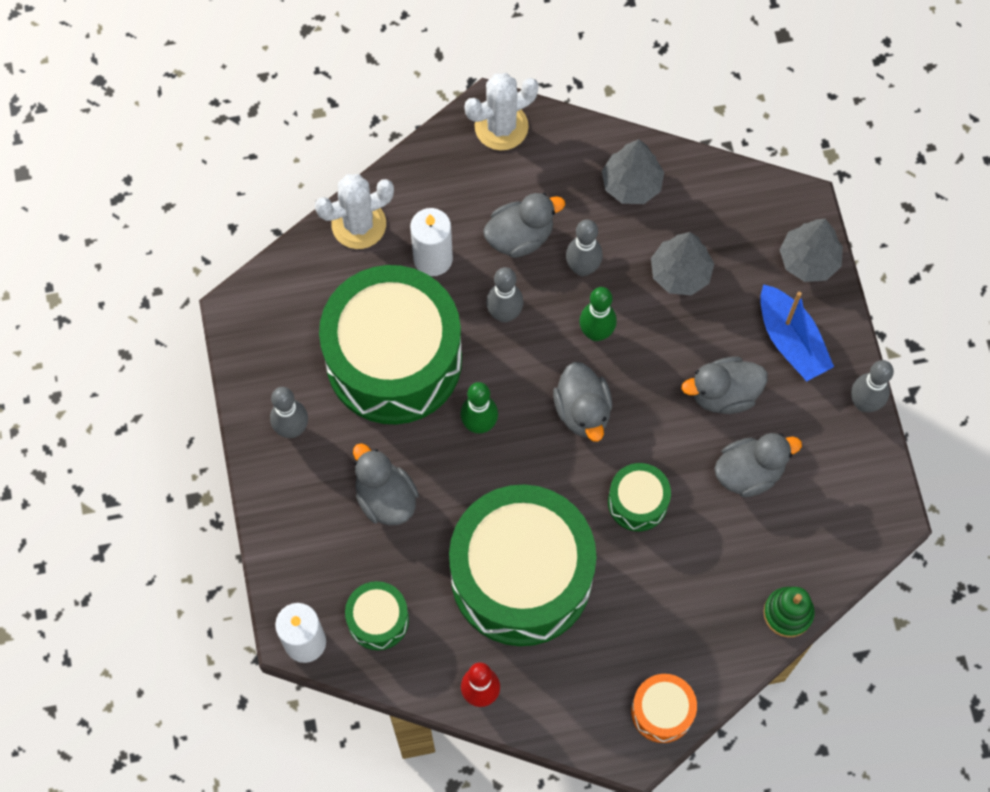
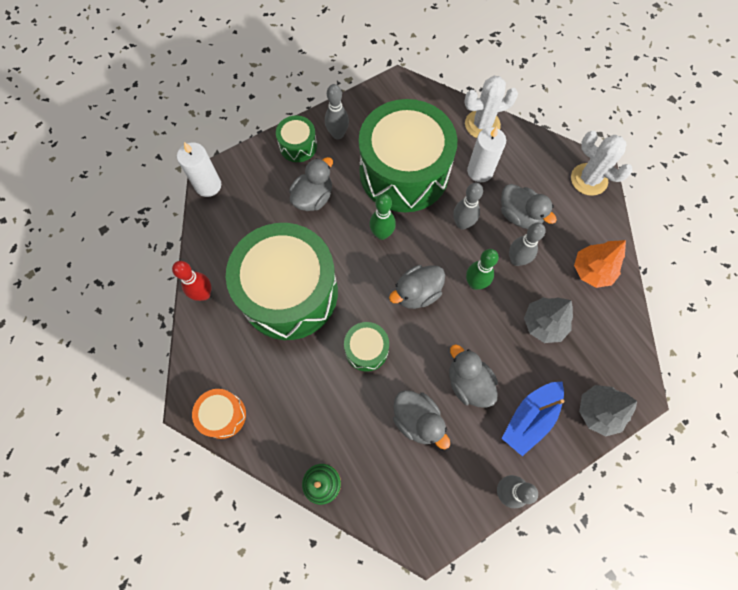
camera: 70 degrees right, 0 degrees up
white cactus [315,174,394,249] -> white cactus turned 60 degrees counterclockwise [464,76,518,138]
green drum [345,581,409,650] -> green drum moved to [276,116,317,162]
grey tree [602,139,664,204] -> orange tree [574,240,626,288]

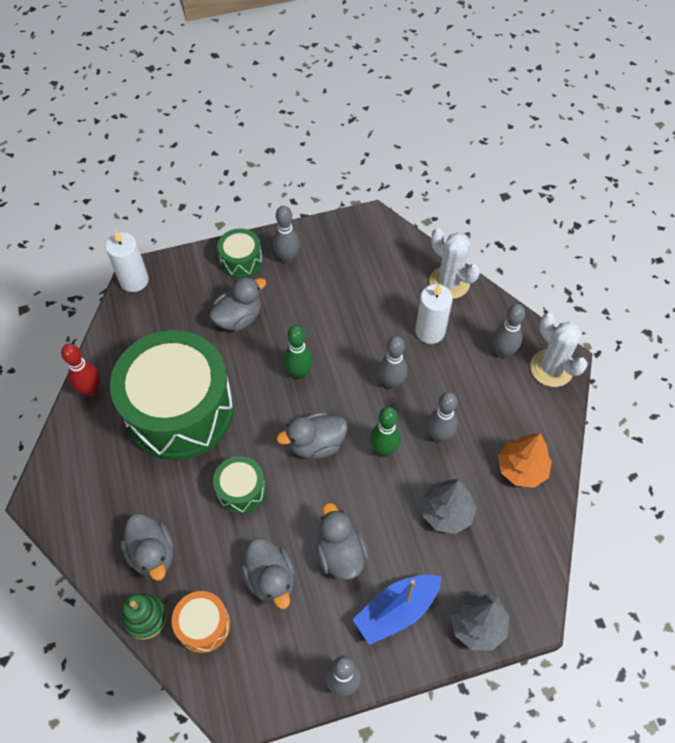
camera: 15 degrees right, 10 degrees down
orange drum [192,389,246,439] -> orange drum moved to [172,591,230,653]
green drum [359,99,457,212] -> none
white cactus [464,76,518,138] -> white cactus turned 45 degrees clockwise [429,228,480,299]
grey duck [501,184,557,229] -> grey duck moved to [120,514,174,581]
none -> grey bowling pin [493,304,526,358]

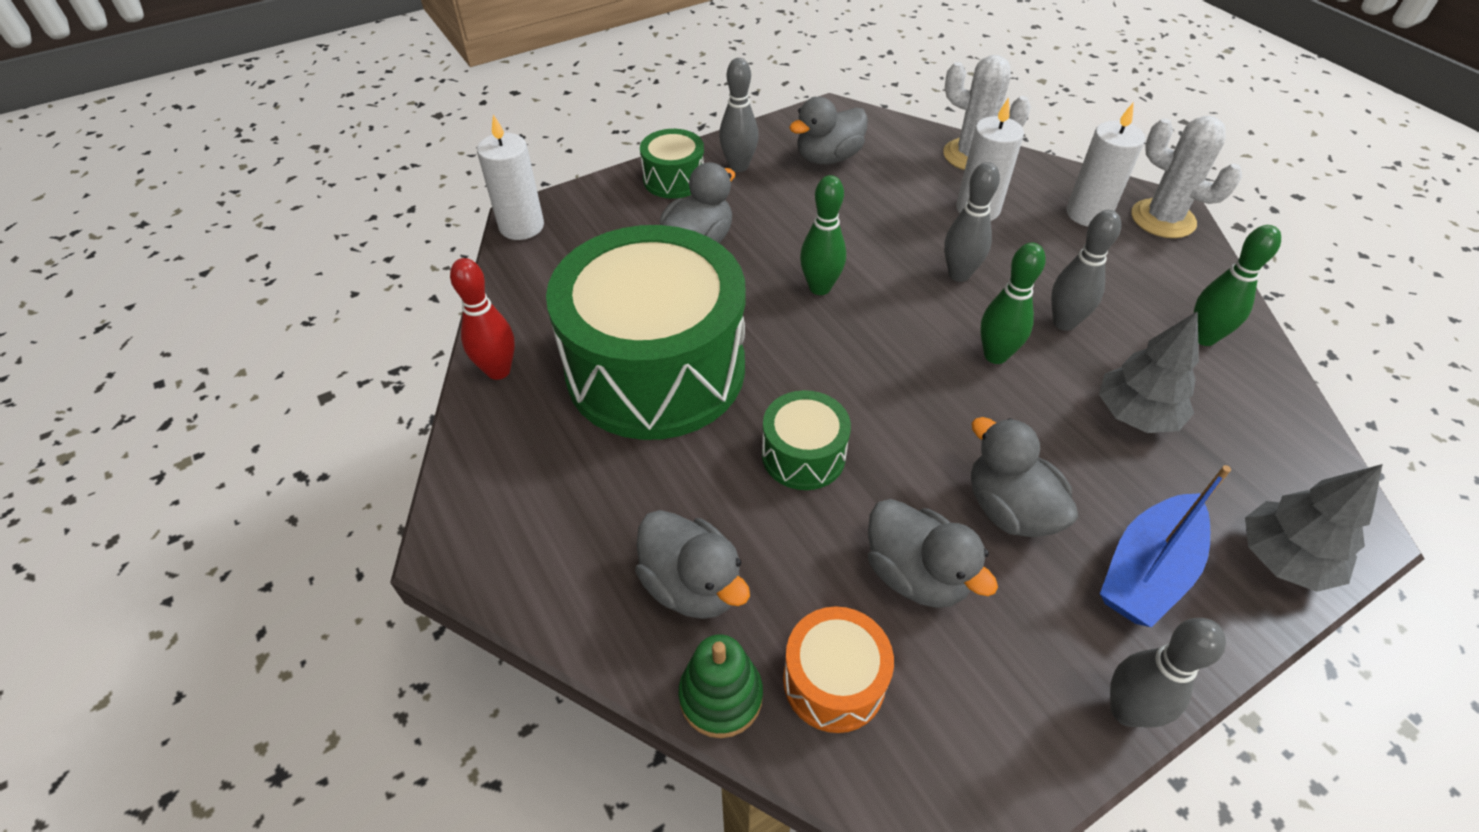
camera: 15 degrees left, 10 degrees down
grey duck [277,412,348,459] -> grey duck moved to [789,97,868,164]
grey bowling pin [493,304,526,358] -> white candle [1066,103,1145,226]
orange tree [498,433,552,488] -> green bowling pin [1194,225,1281,346]

